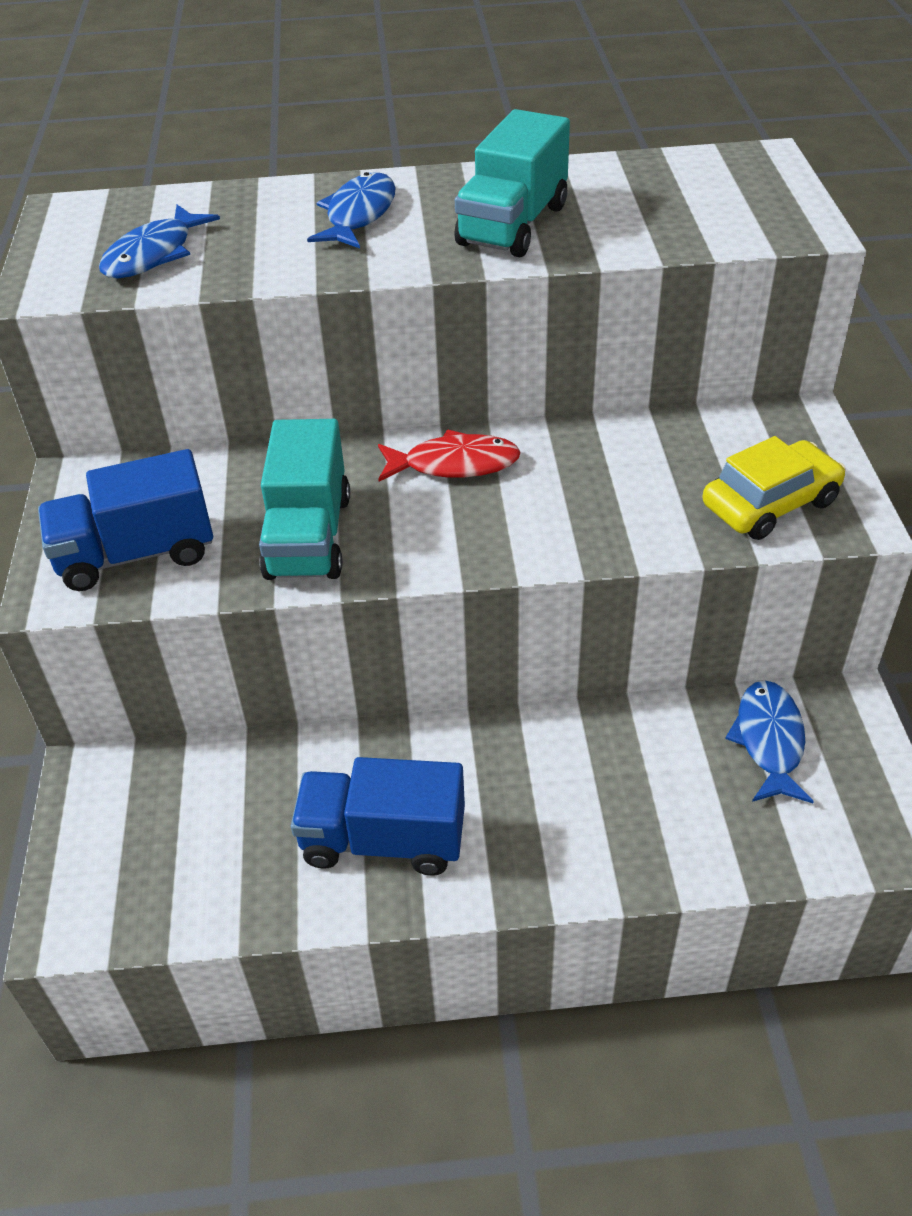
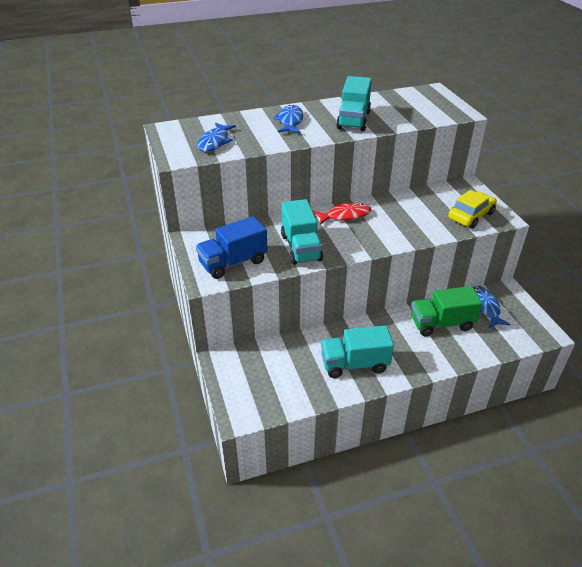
camera: 15 degrees left, 5 degrees down
blue truck [291,757,465,876] -> turquoise truck [321,325,394,378]
none -> green truck [411,286,483,336]

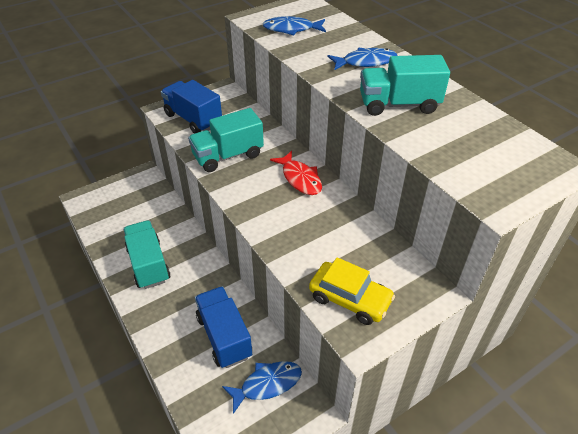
camera: 75 degrees right, 5 degrees up
green truck [411,286,483,336] -> blue truck [195,286,252,368]

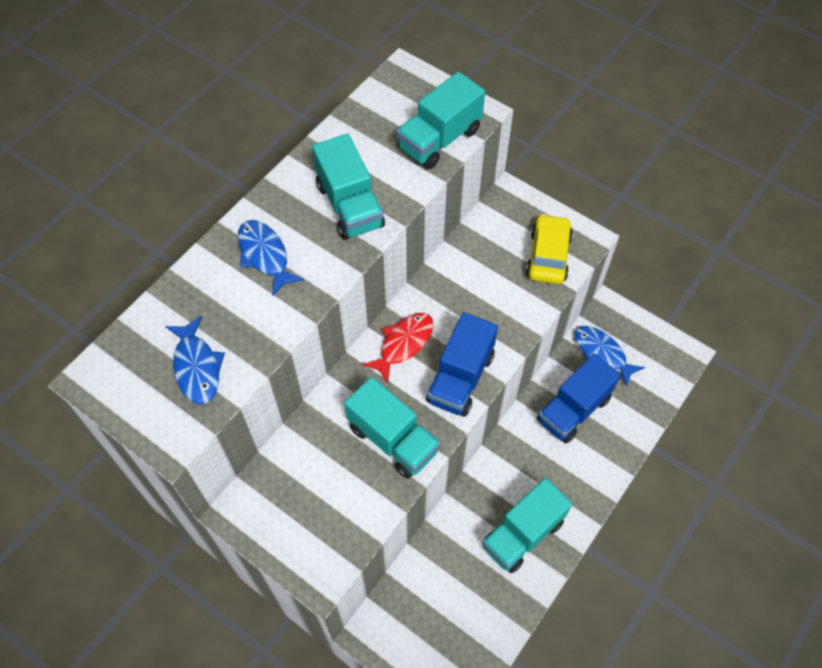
camera: 110 degrees left, 15 degrees up
blue truck [161,80,222,134] -> blue truck moved to [426,312,498,417]
none -> turquoise truck [397,72,485,169]

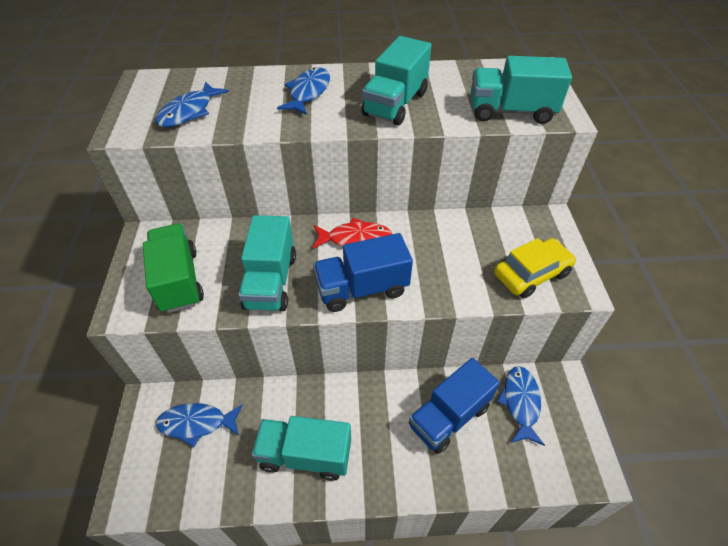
camera: 50 degrees right, 10 degrees down
blue truck [537,354,621,443] -> blue truck turned 45 degrees counterclockwise [409,358,500,454]
none -> green truck [143,224,204,313]
none -> blue fish [156,403,243,447]

